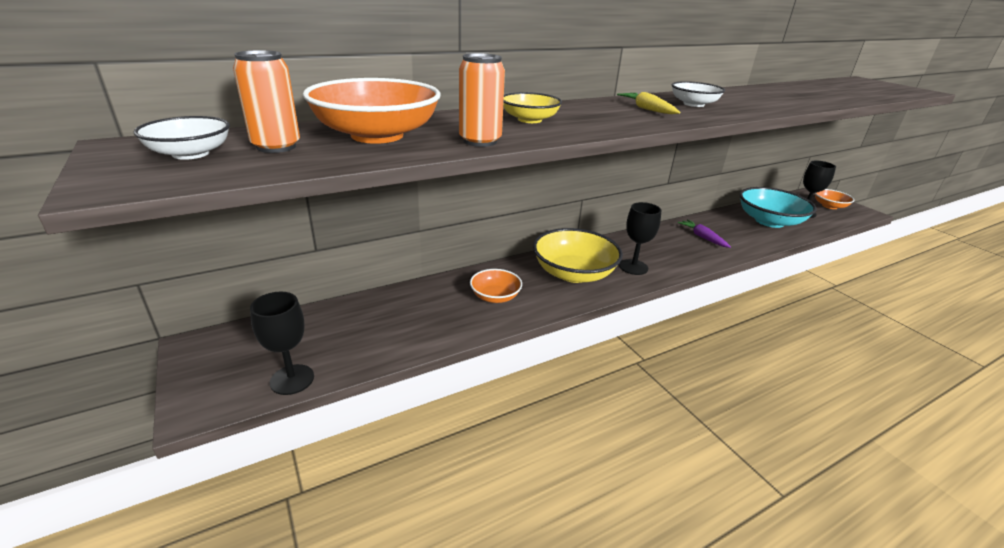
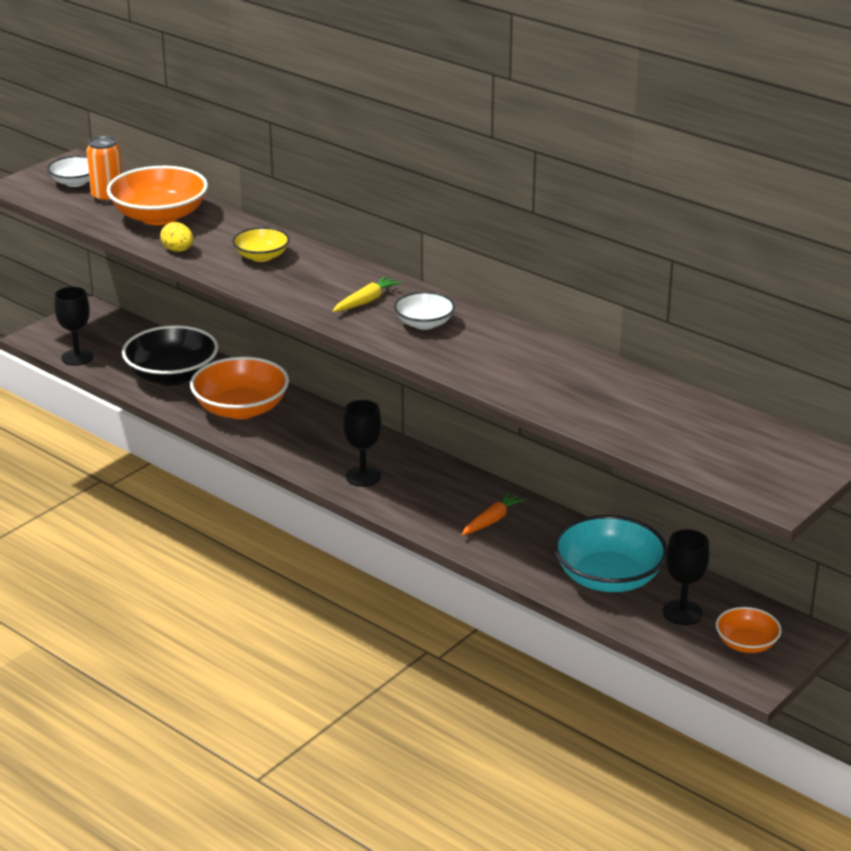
camera: 70 degrees right, 0 degrees up
orange can [459,53,505,147] -> yellow egg [160,222,194,252]
orange bowl [470,269,522,303] -> orange bowl [190,356,289,419], size x1.83
yellow bowl [533,228,623,283] -> none
purple carrot [678,220,731,248] -> orange carrot [462,492,526,536]
none -> black bowl [122,325,218,386]

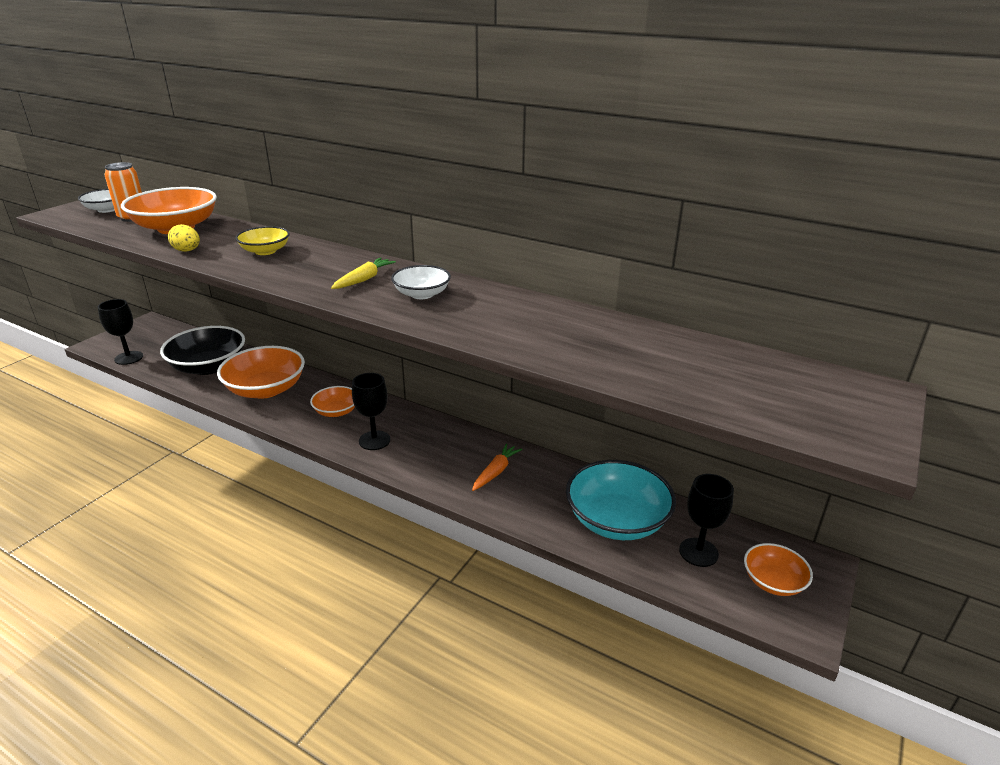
camera: 10 degrees left, 0 degrees up
none -> orange bowl [310,386,355,417]

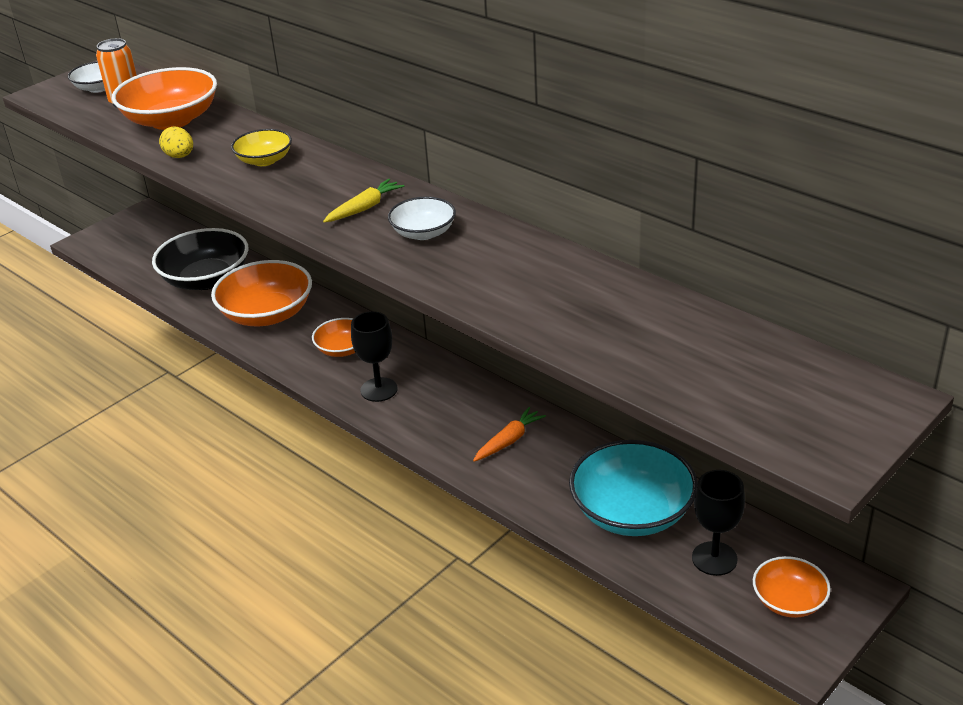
camera: 15 degrees right, 5 degrees up
black goblet [98,299,143,365] -> none

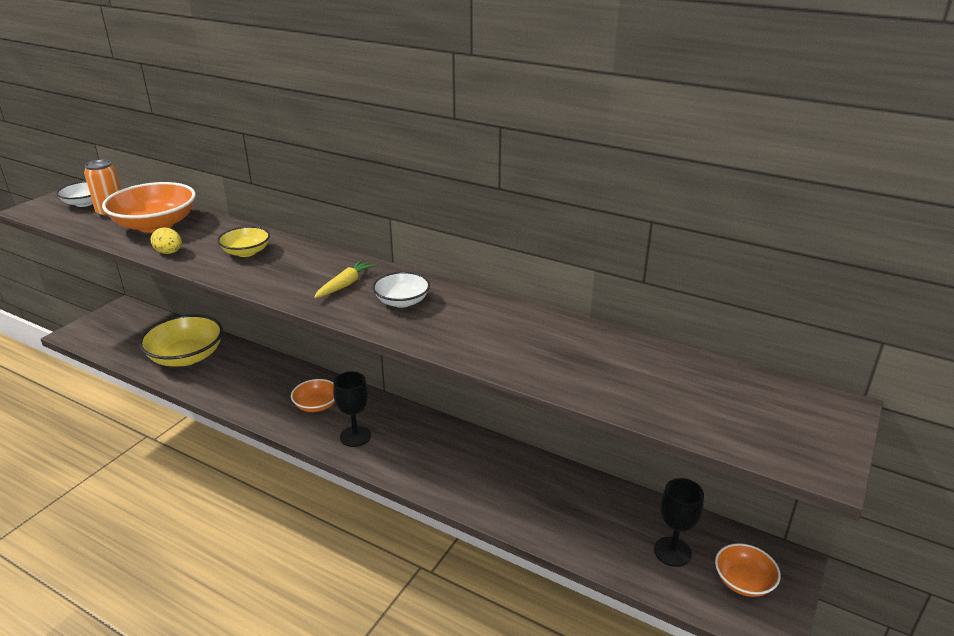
camera: 15 degrees left, 5 degrees down
black bowl [152,228,248,290] -> yellow bowl [139,314,223,366]
orange bowl [211,260,312,326] -> none
orange carrot [473,407,546,462] -> none
turquoise bowl [569,440,698,536] -> none

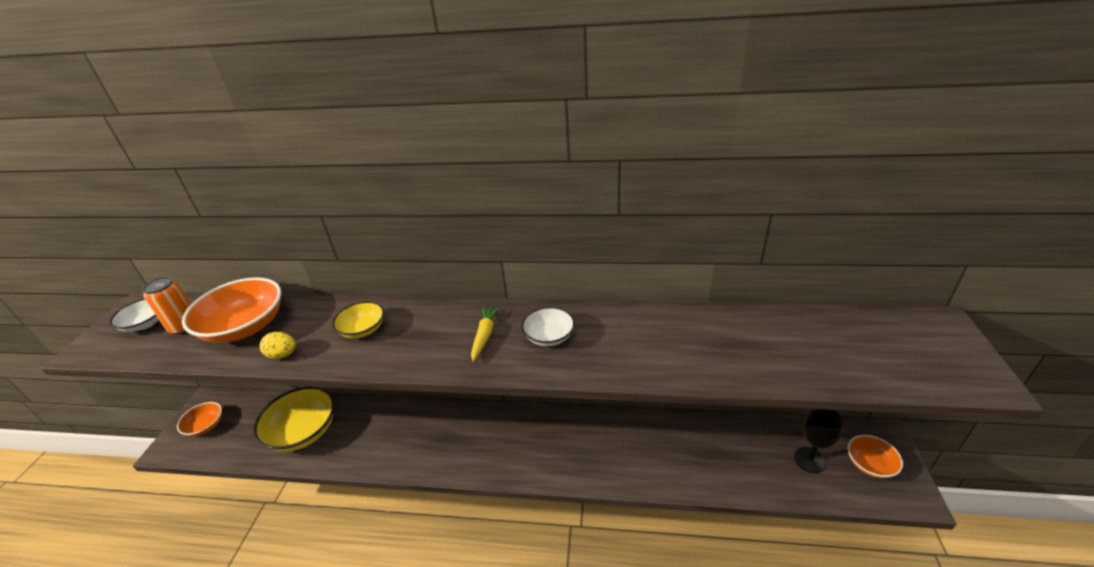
camera: 20 degrees left, 5 degrees up
orange bowl [291,379,335,412] -> orange bowl moved to [177,402,222,436]
black goblet [333,372,371,447] -> none

